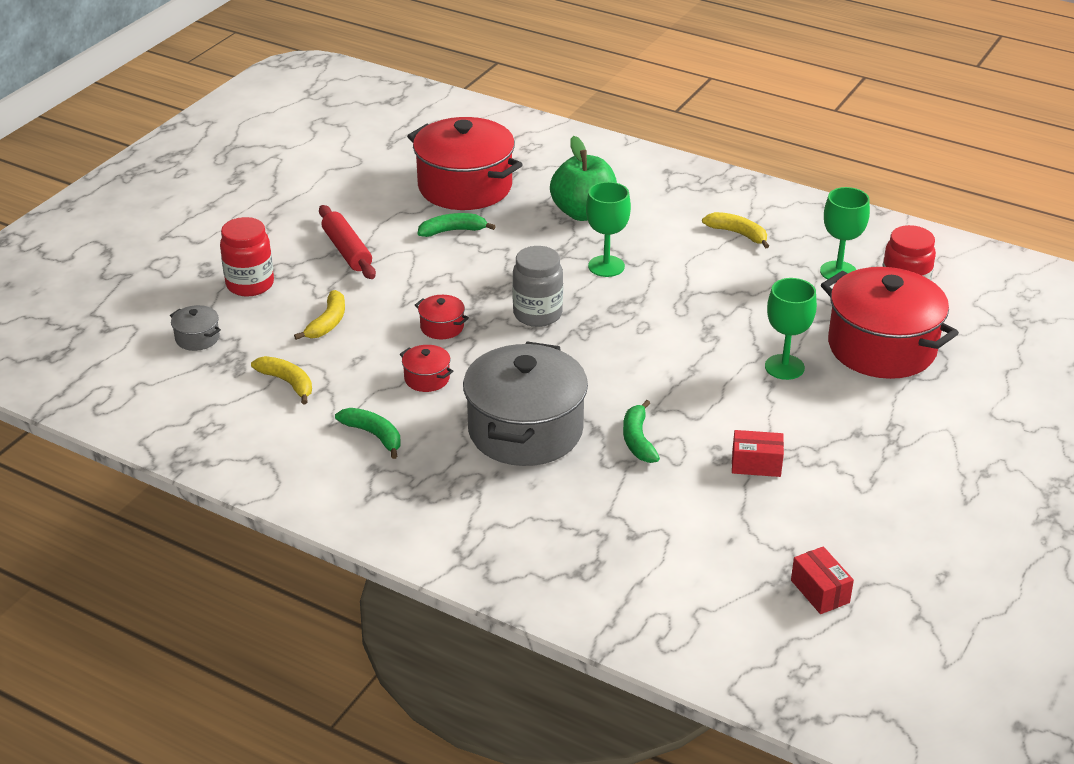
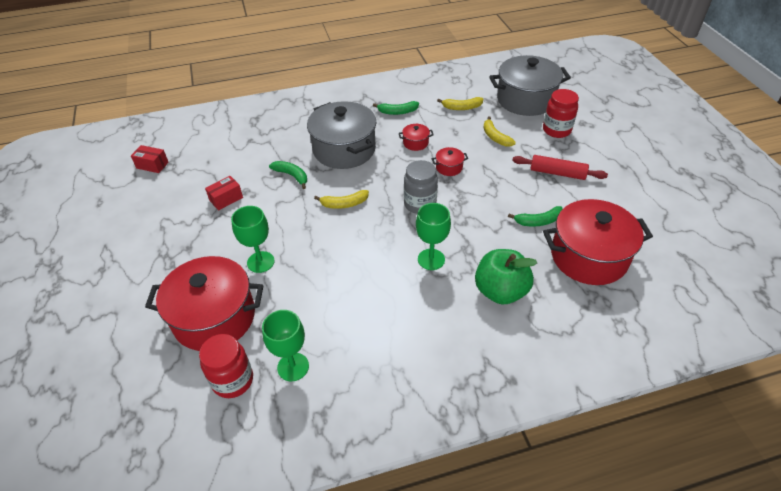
camera: 135 degrees right, 10 degrees up
grey pot [170,305,221,351] -> grey pot [489,55,571,116], size x2.43
green banana [418,213,496,237] -> green banana turned 45 degrees clockwise [508,206,563,227]
yellow banana [702,212,769,249] -> yellow banana moved to [314,190,369,209]

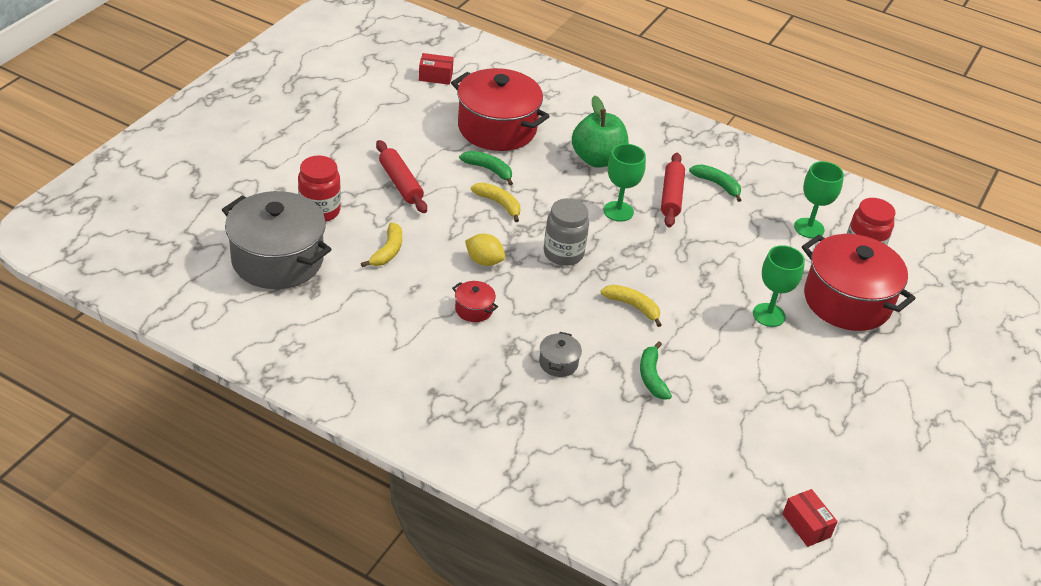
camera: 140 degrees left, 5 degrees down
red box [205,176,243,210] -> red box moved to [419,53,454,85]
grey pot [307,101,376,169] -> grey pot [539,332,582,377], size x0.41
green banana [373,101,419,115] -> green banana moved to [689,164,741,202]
red pot [432,147,468,176] -> yellow lemon [465,234,505,266]
yellow banana [437,97,483,110] -> yellow banana moved to [471,182,520,222]
none -> red rolling pin [661,153,685,228]

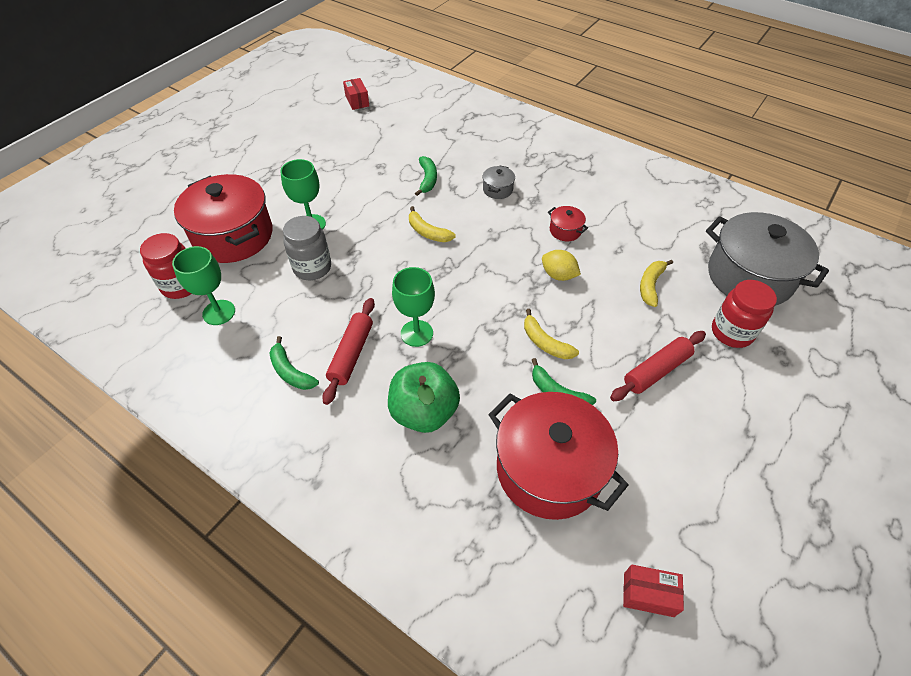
camera: 170 degrees left, 10 degrees up
red rolling pin [376,140,427,213] -> red rolling pin turned 75 degrees clockwise [610,331,706,401]
grey jar [544,198,589,266] -> grey jar moved to [283,216,331,280]

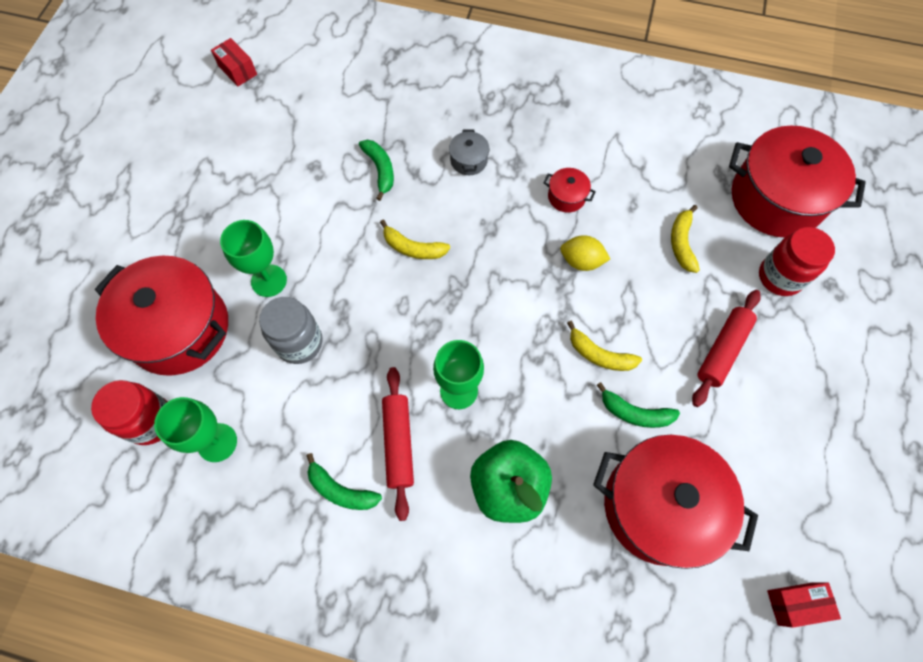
camera: 20 degrees left, 15 degrees up
grey pot [706,212,829,306] -> red pot [729,126,866,237]

